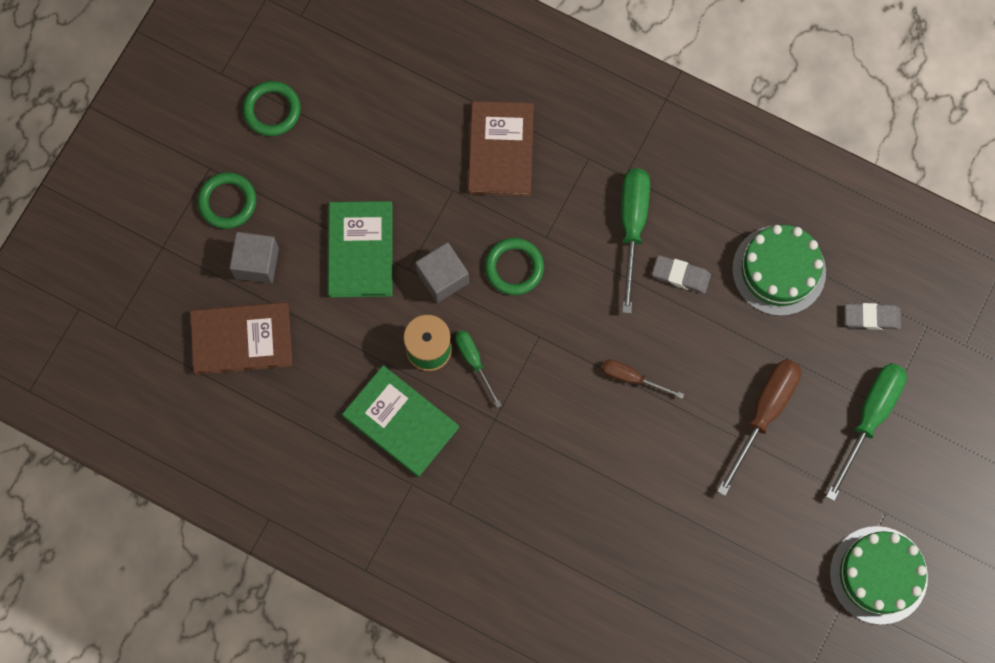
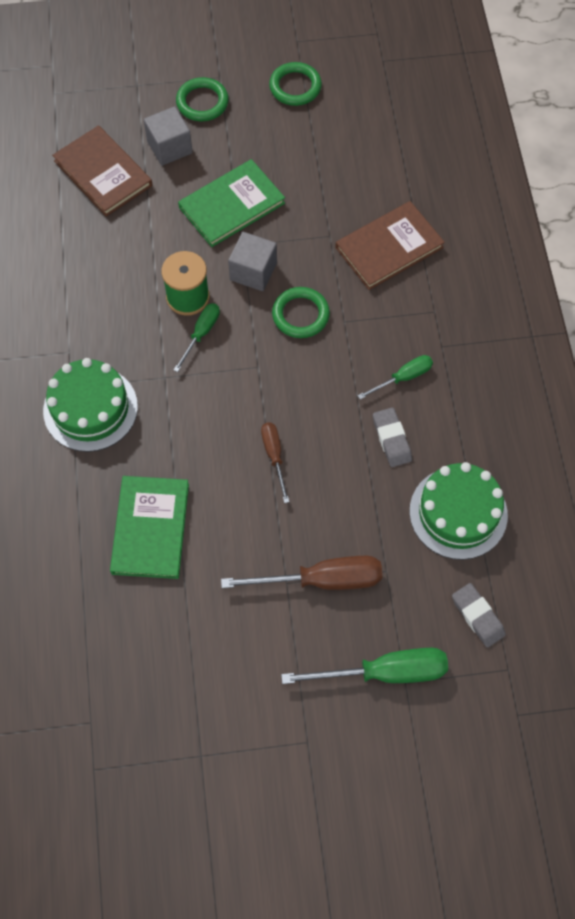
camera: 55 degrees right, 10 degrees down
green book [342,365,459,477] -> green book moved to [110,476,189,579]
green screwdriver [621,168,650,314] -> green screwdriver [358,355,433,400], size x0.57
green cake [830,526,928,625] -> green cake moved to [43,358,138,452]

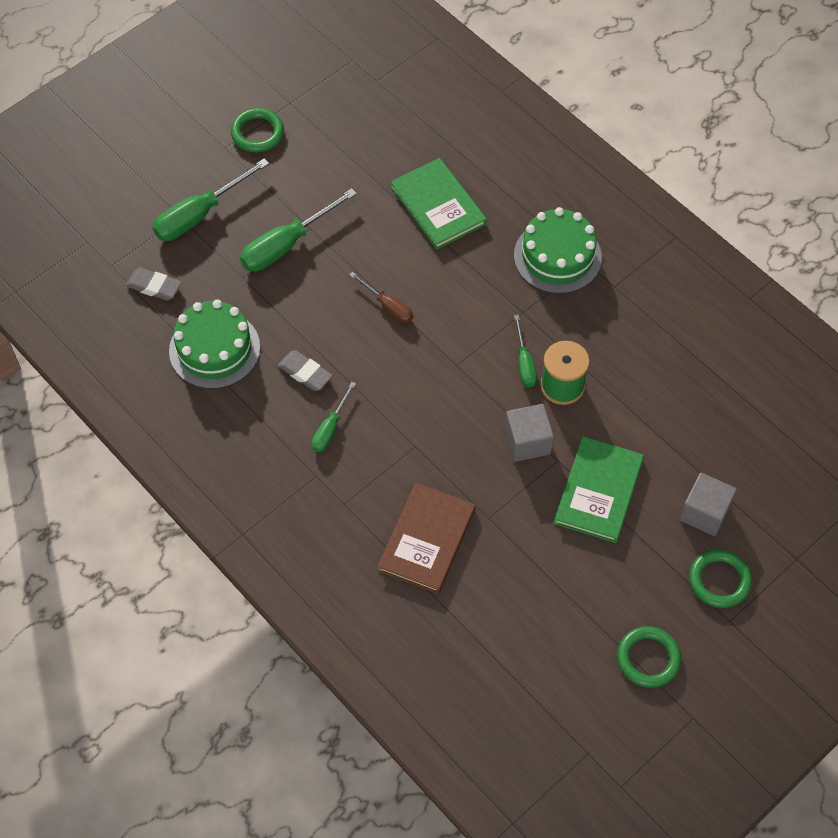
camera: 145 degrees right, 5 degrees down
brown book [52,125,152,217] -> none
brown screwdriver [221,556,382,590] -> green screwdriver [240,188,357,271]
green ring [272,287,330,338] -> green ring moved to [231,108,284,152]

